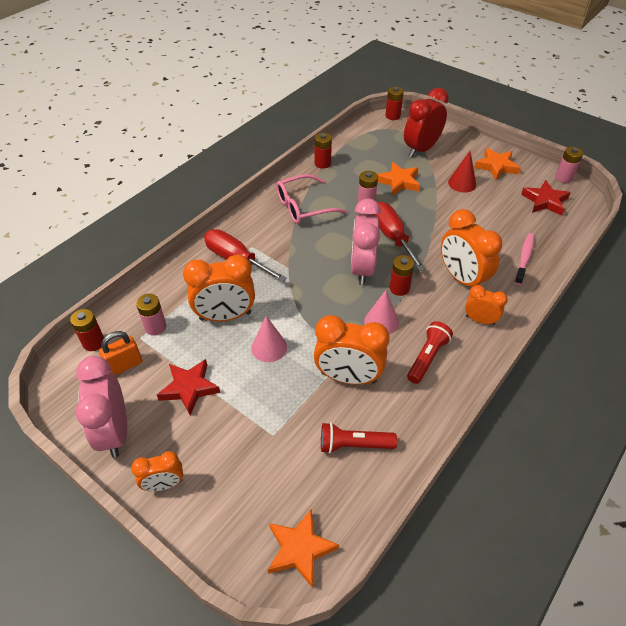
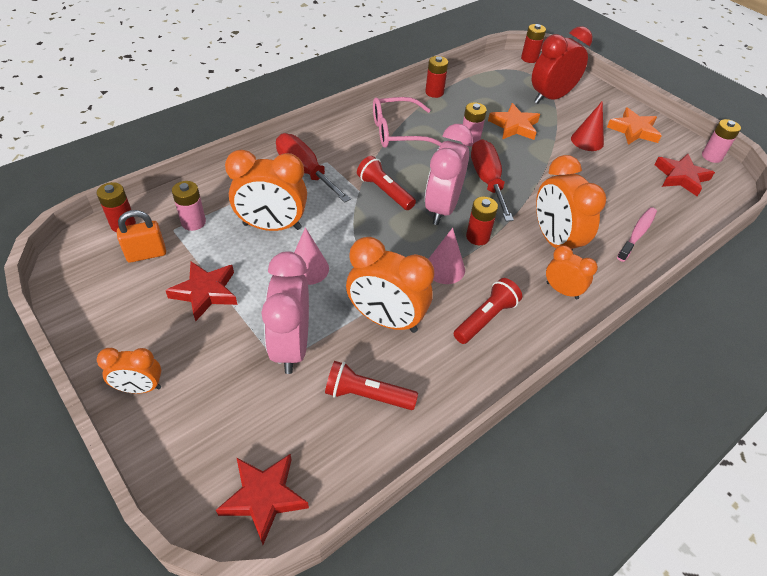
camera: 10 degrees right, 0 degrees up
pink clock [75,356,127,458] -> pink clock moved to [261,251,309,374]
orange star [268,509,339,588] -> red star [216,454,309,545]
none -> red flashlight [357,156,416,210]

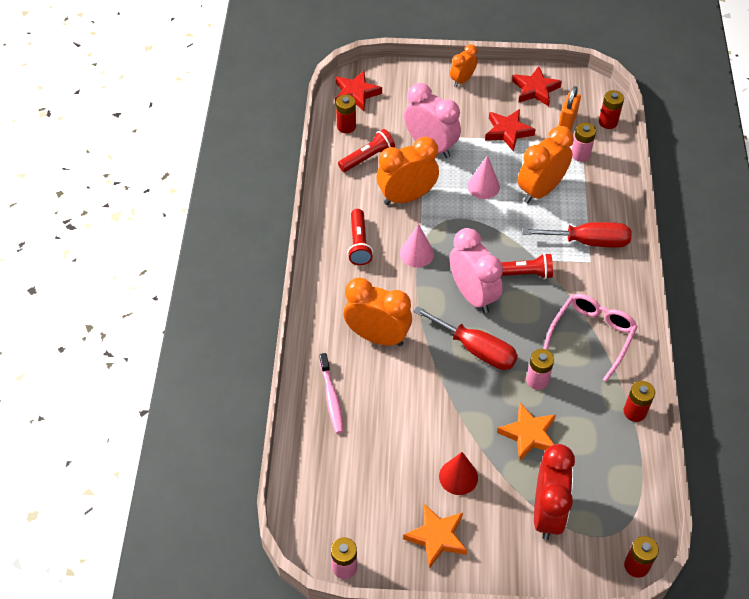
camera: 135 degrees right, 5 degrees up
red battery [466,197,498,245] -> red battery moved to [336,95,356,133]
orange clock [546,245,598,300] -> none
red star [655,154,715,197] -> red star moved to [512,66,562,106]

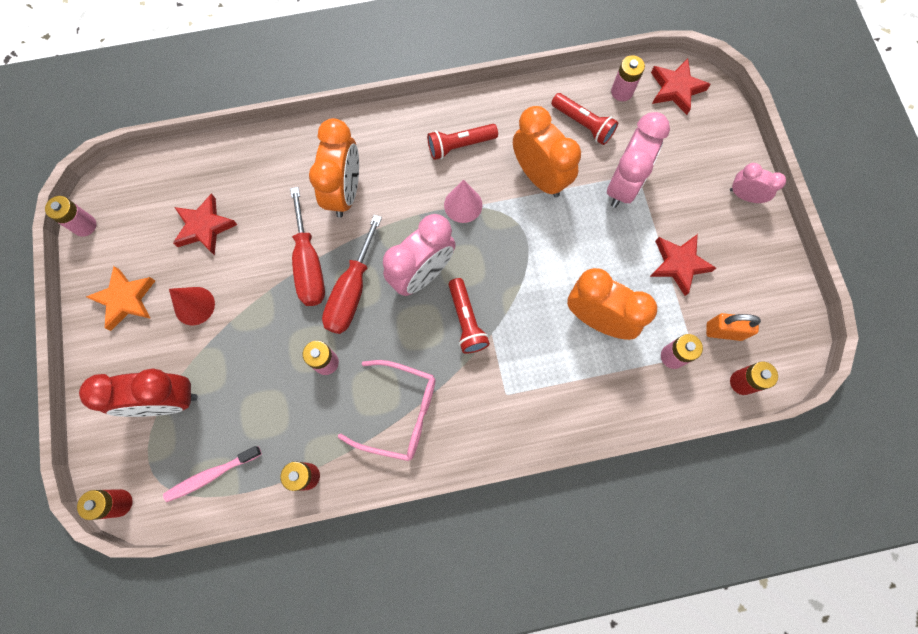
camera: 75 degrees right, 20 degrees up
pink toothbrush [319,353,344,433] -> pink toothbrush moved to [163,446,262,502]
red battery [336,95,356,133] -> pink battery [611,55,645,101]
orange clock [450,44,477,87] -> pink clock [730,163,786,203]
pink cone [467,155,500,199] -> none
orange star [497,403,556,461] -> none
red star [512,66,562,106] -> red star moved to [173,193,237,256]
red screwdriver [522,222,632,248] -> red screwdriver moved to [290,187,325,306]

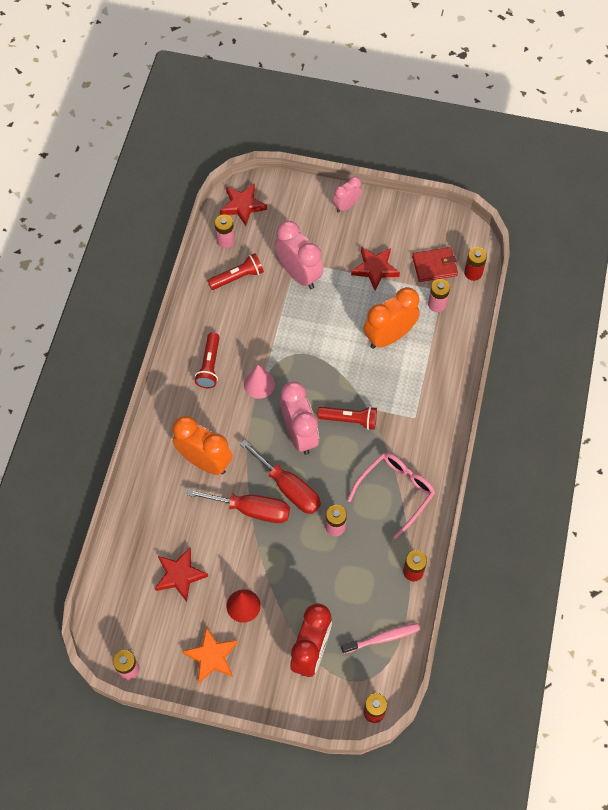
camera: 65 degrees left, 10 degrees down
pink toothbrush [163,446,262,502] -> pink toothbrush turned 105 degrees counterclockwise [341,623,420,654]
orange clock [513,106,581,197] -> none
orange padlock [706,313,761,341] -> red wallet [412,247,458,282]

